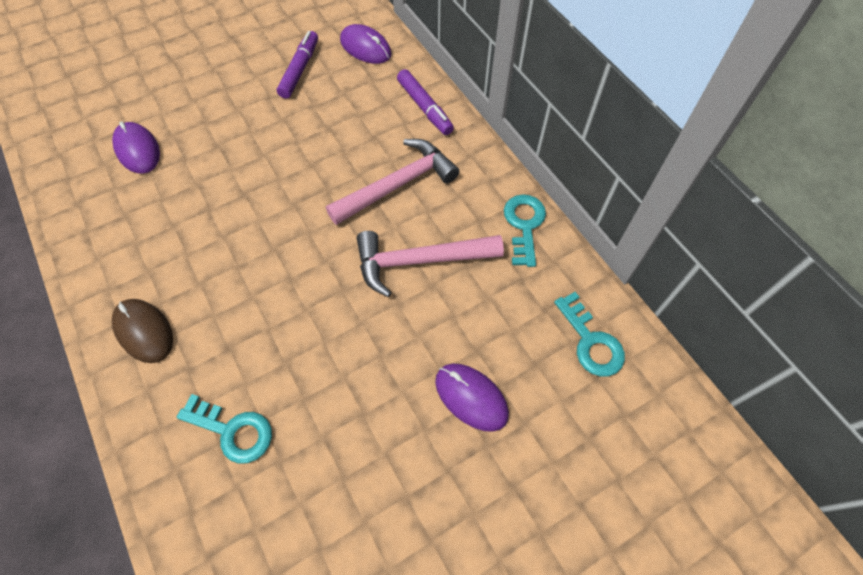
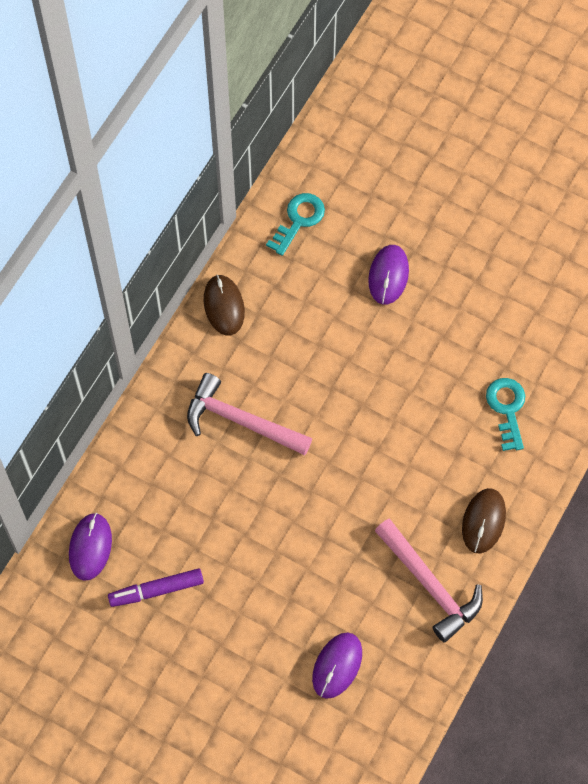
camera: 120 degrees left, 5 degrees up
pink hammer [357,231,504,297] -> pink hammer moved to [375,519,483,643]
purple marker [397,69,454,135] -> none
turquoise key [504,194,546,267] -> brown mouse [204,275,245,335]

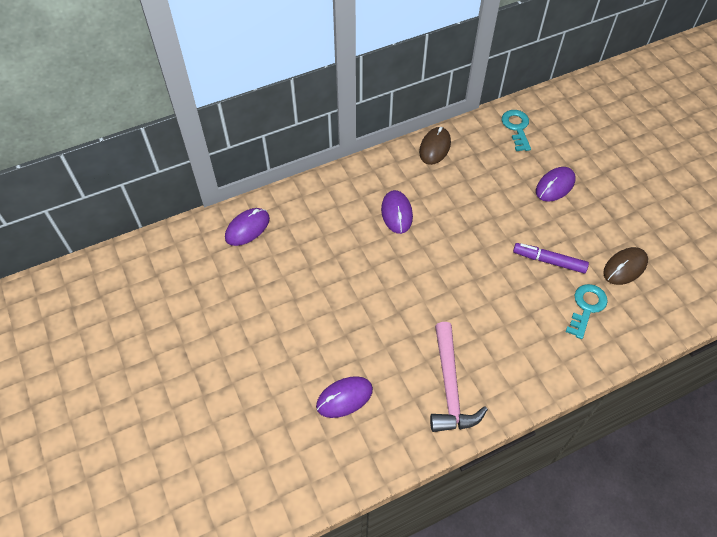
camera: 35 degrees right, 10 degrees down
purple marker [108,568,204,607] -> purple marker moved to [513,243,589,273]
pink hammer [187,373,312,455] -> purple mouse [381,190,413,234]
turquoise key [266,193,325,256] -> turquoise key turned 75 degrees counterclockwise [502,110,531,151]
brown mouse [462,488,506,553] -> brown mouse moved to [603,247,648,285]

